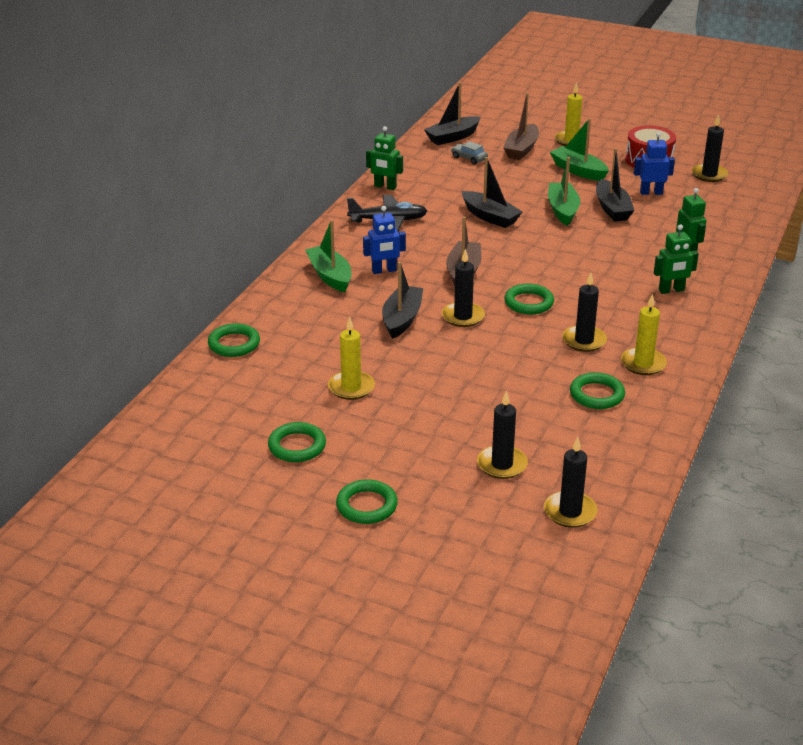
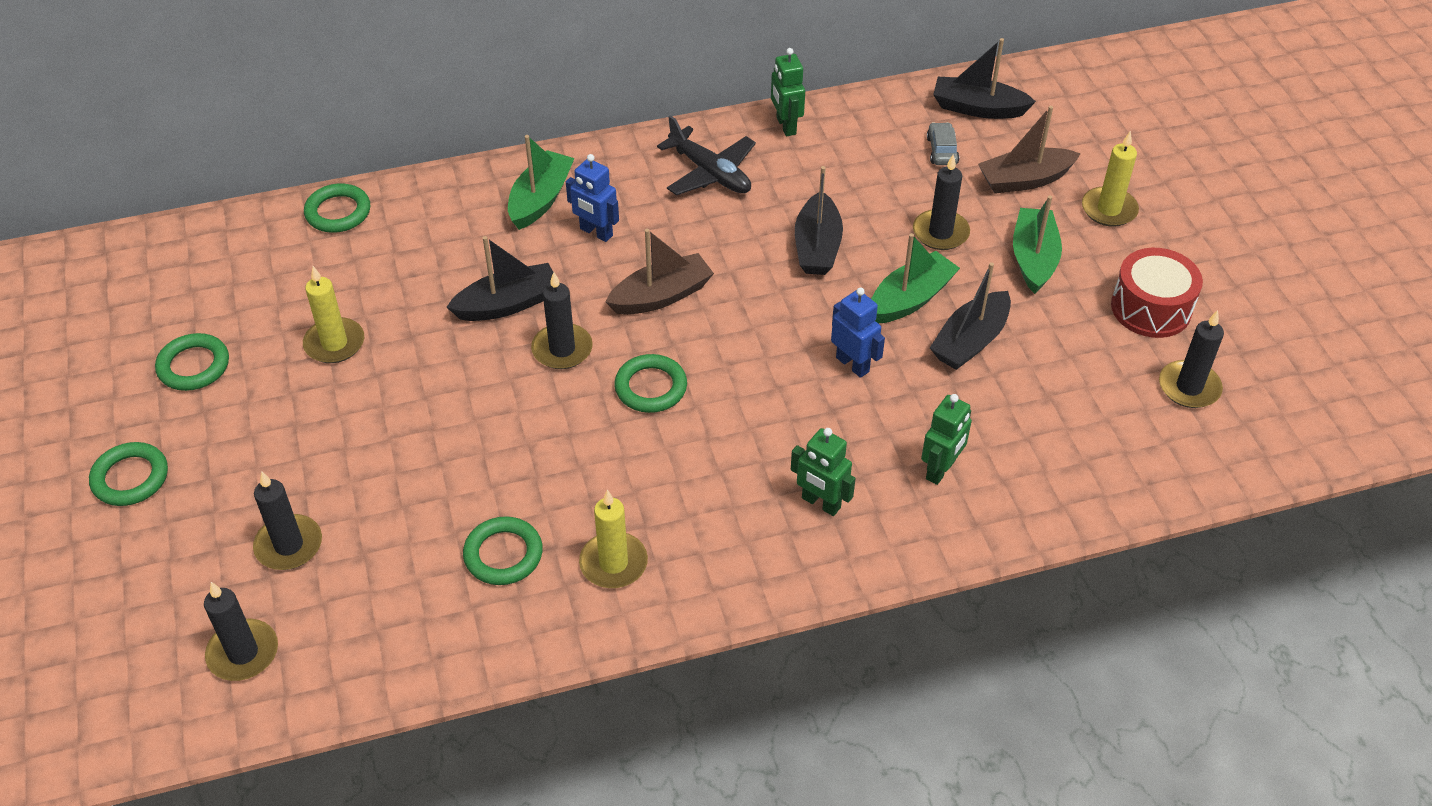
camera: 50 degrees right, 15 degrees up
black candle [562,272,607,352] -> black candle moved to [913,155,970,250]
blue robot [634,132,675,195] -> blue robot moved to [831,287,885,378]

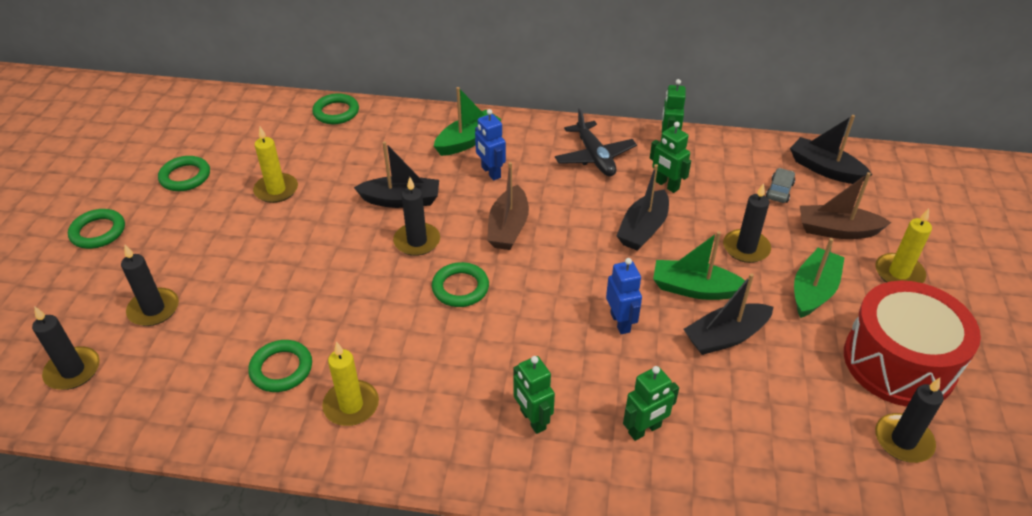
camera: 25 degrees right, 5 degrees down
brown boat [606,229,714,315] -> brown boat turned 105 degrees clockwise [487,162,529,250]
green boat [871,233,960,323] -> green boat turned 150 degrees counterclockwise [653,231,745,300]
red drum [1111,248,1203,338] -> red drum [844,281,981,407], size x1.52
none -> green robot [650,122,691,193]

